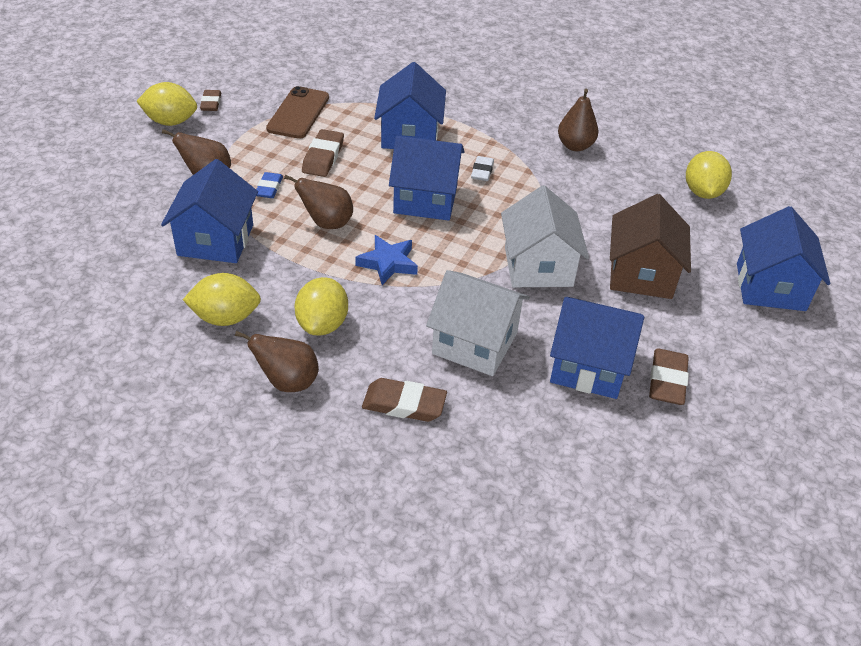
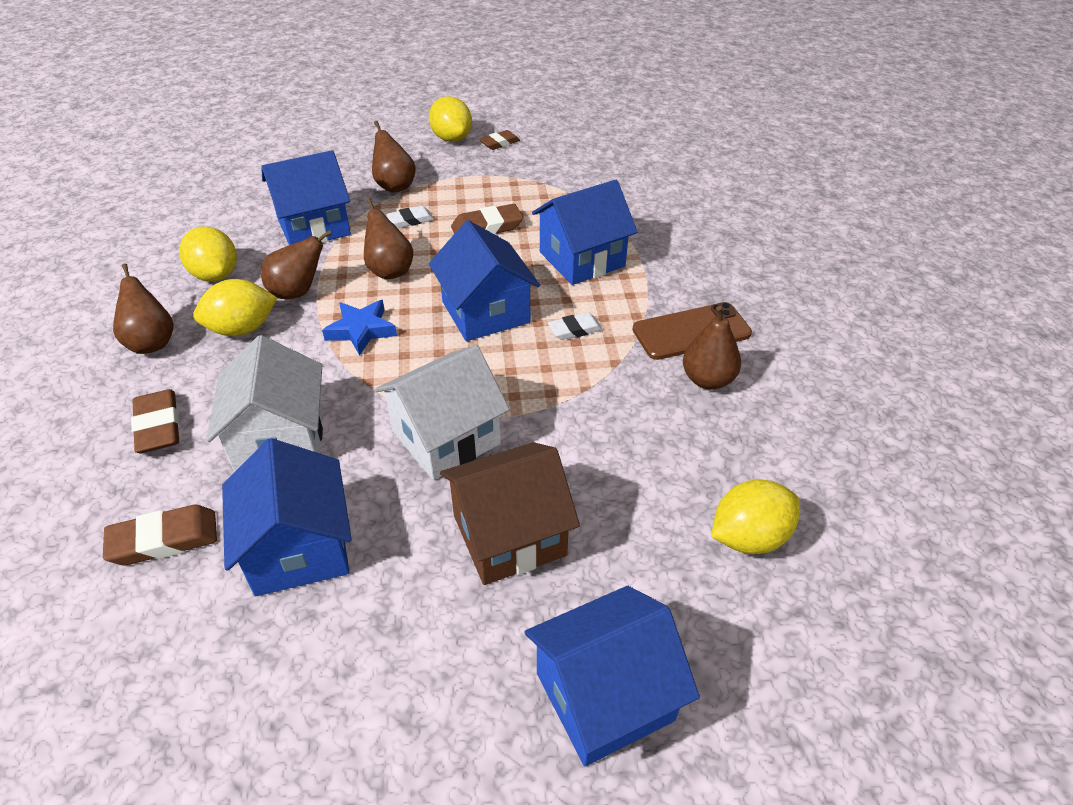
camera: 60 degrees right, 0 degrees up
blue eraser [256,172,283,198] -> white eraser [386,206,434,228]
brown phone [266,86,329,139] -> brown phone moved to [633,302,752,360]
brown eraser [649,349,689,405] -> brown eraser moved to [103,505,217,566]
none -> brown pear [261,230,332,299]

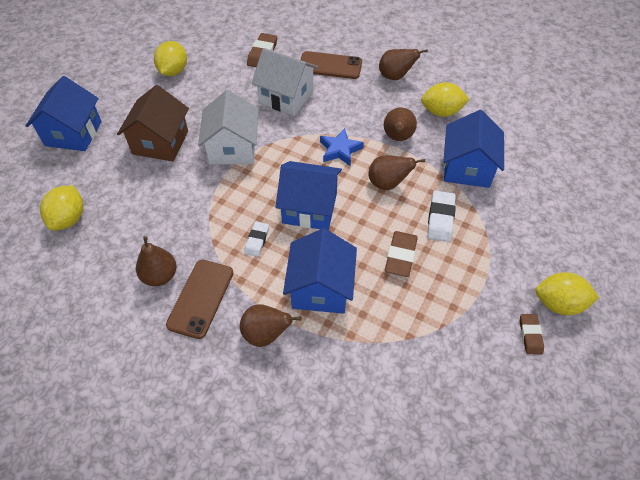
camera: 125 degrees right, 10 degrees up
brown eraser [131,389,179,453] -> brown phone [301,51,362,79]
yellow lemon [193,279,277,336] -> yellow lemon moved to [154,41,187,76]
blue house [222,438,352,596] -> none
brown pear [372,121,415,192] -> brown pear moved to [240,304,302,347]
white eraser [386,206,434,228] -> white eraser [427,191,456,242], size x1.52

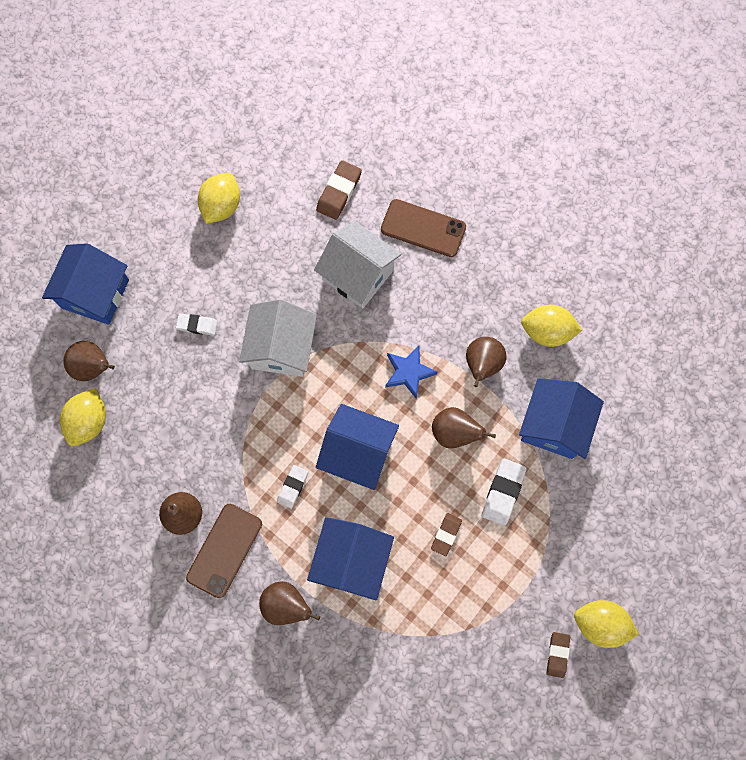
camera: 10 degrees right, 20 degrees up
brown house [117,85,189,161] -> white eraser [176,314,218,336]
brown pear [379,49,428,80] -> brown pear moved to [63,341,115,381]
brown eraser [385,231,418,277] -> brown eraser [431,513,462,556], size x0.66

